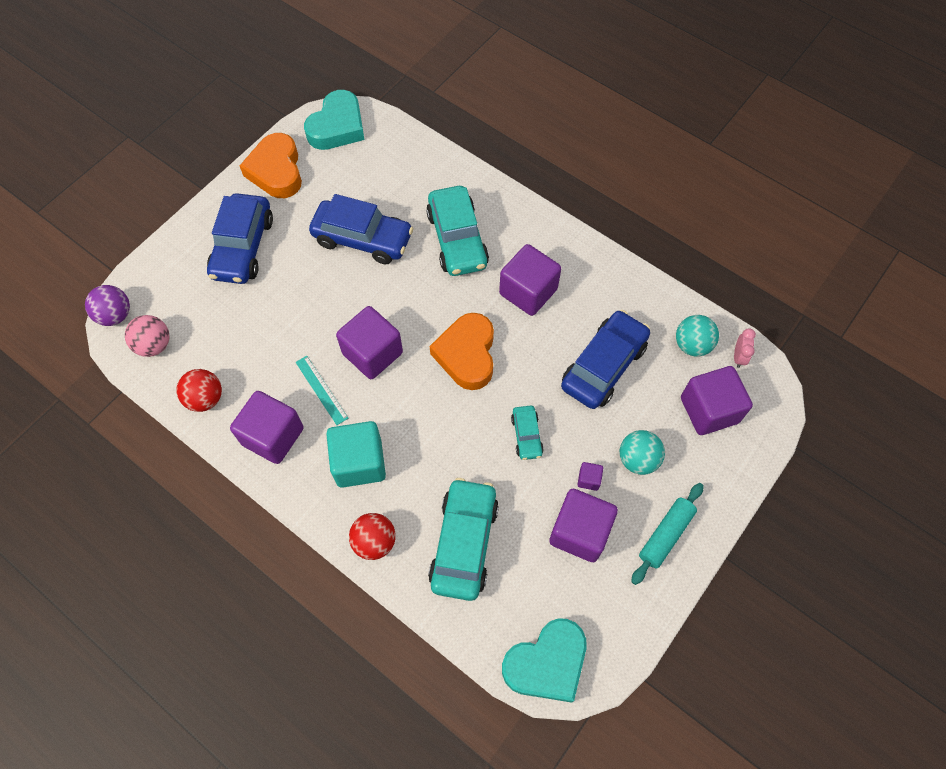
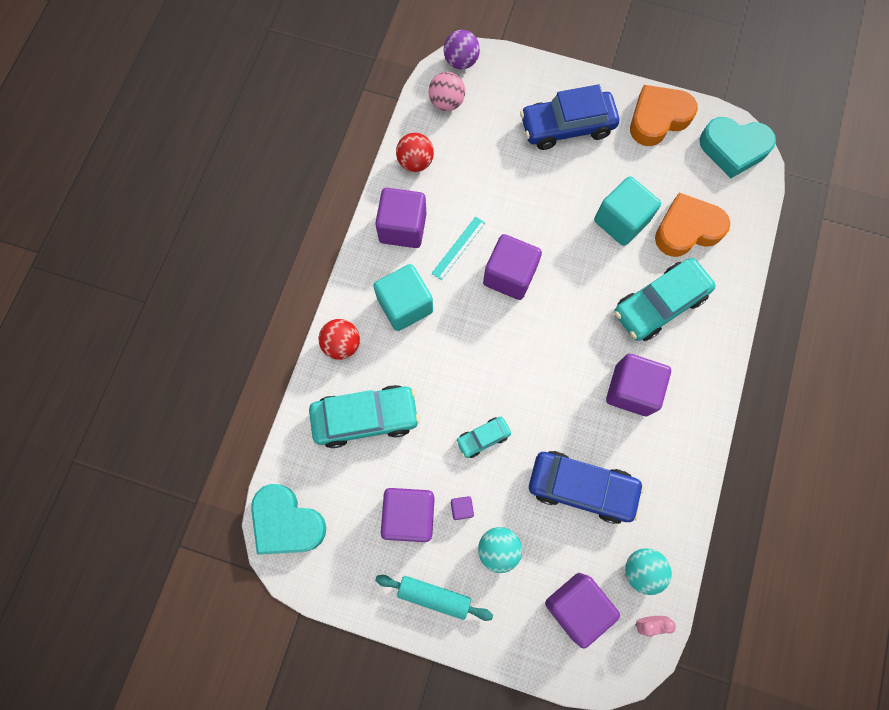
camera: 70 degrees right, 10 degrees up
blue car [309,194,414,264] -> turquoise cube [594,176,661,246]
orange heart [430,313,494,390] -> orange heart moved to [655,193,730,257]

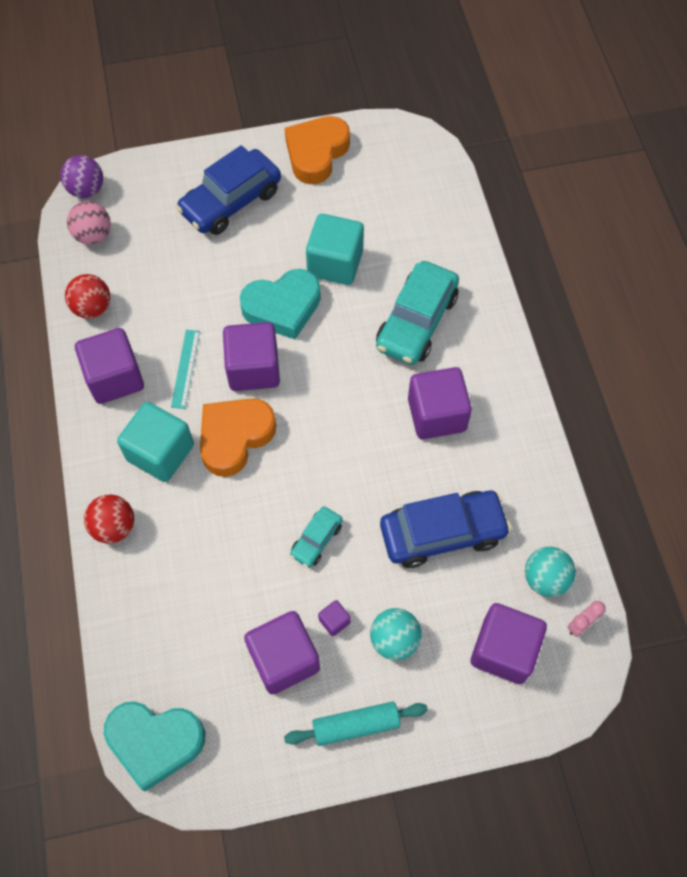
camera: 30 degrees left, 10 degrees down
turquoise car [309,385,420,448] -> none
orange heart [655,193,730,257] -> orange heart moved to [200,398,276,477]
turquoise heart [699,117,776,178] -> turquoise heart moved to [240,269,321,339]

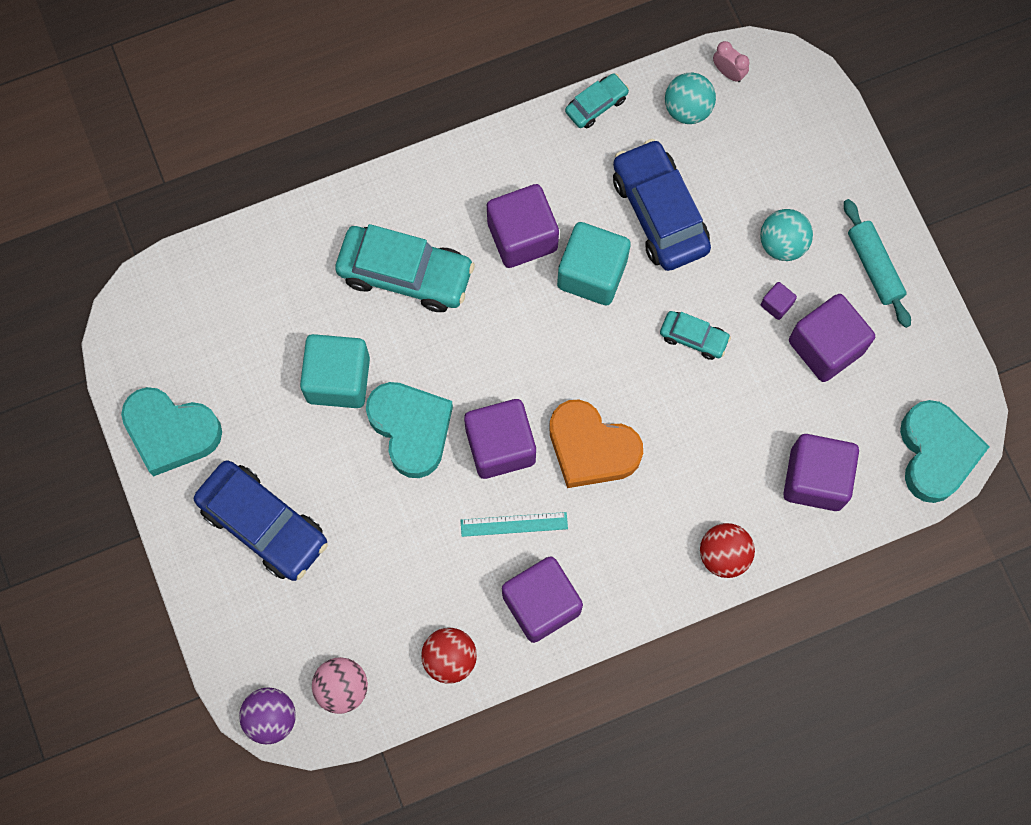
camera: 100 degrees left, 10 degrees up
turquoise cube [117,402,194,482] -> turquoise cube moved to [557,222,631,305]
orange heart [285,116,350,184] -> turquoise heart [121,387,222,476]
purple cube [471,603,547,684] -> purple cube moved to [783,434,859,511]
none -> turquoise car [565,73,629,128]

